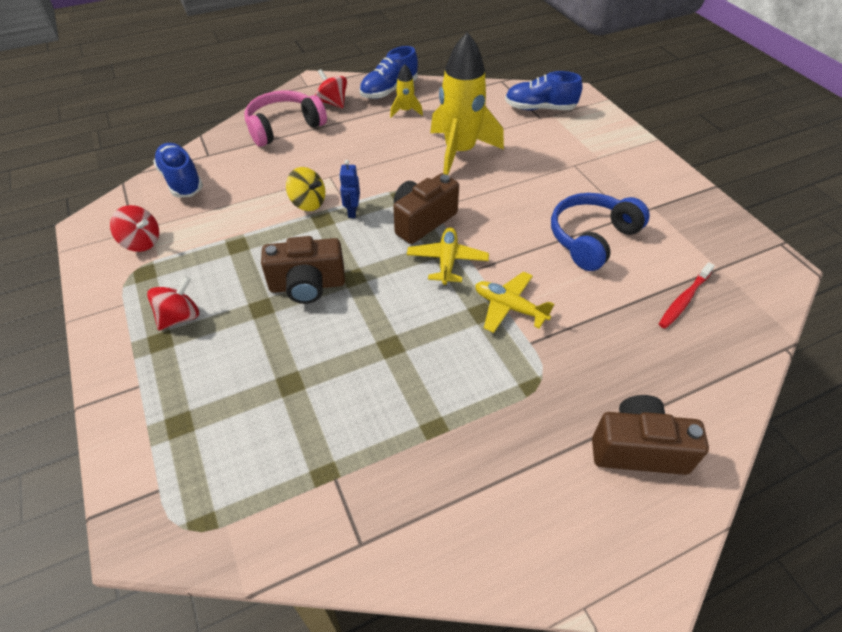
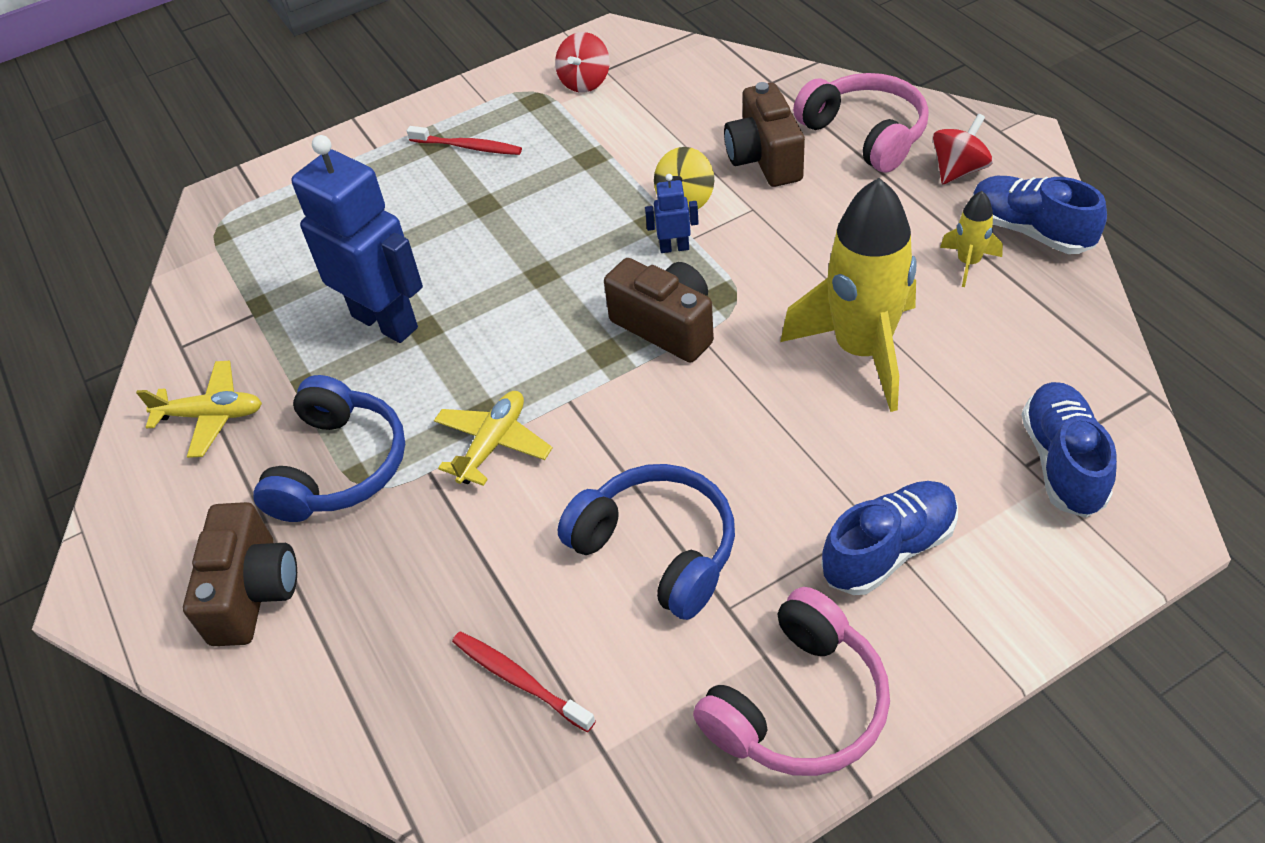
camera: 90 degrees right, 0 degrees up
red spinning top [147,276,199,330] -> red toothbrush [407,126,522,155]
blue shoe [153,143,203,198] -> blue shoe moved to [822,481,958,595]
brown camera [261,236,345,304] -> brown camera moved to [724,82,805,187]
yellow plane [407,227,489,286] -> yellow plane moved to [136,361,262,458]
none -> blue headphones [253,375,405,522]
none -> blue robot [291,135,423,343]
none -> pink headphones [693,587,890,776]

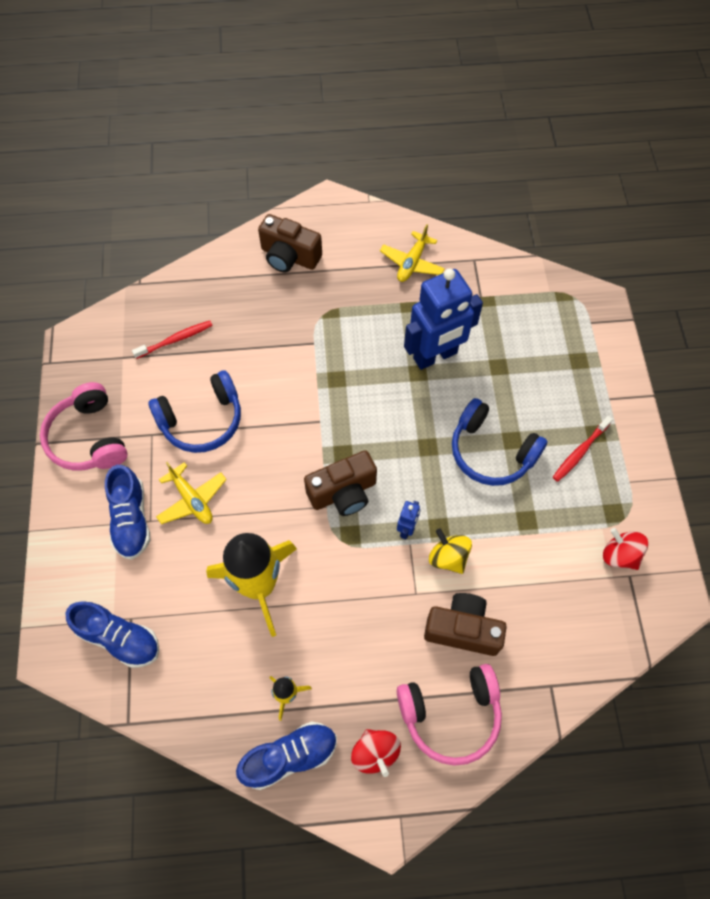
camera: 110 degrees right, 15 degrees up
blue headphones [253,375,405,522] -> blue headphones moved to [452,398,547,486]
yellow plane [434,391,552,486] -> yellow plane moved to [156,462,227,524]

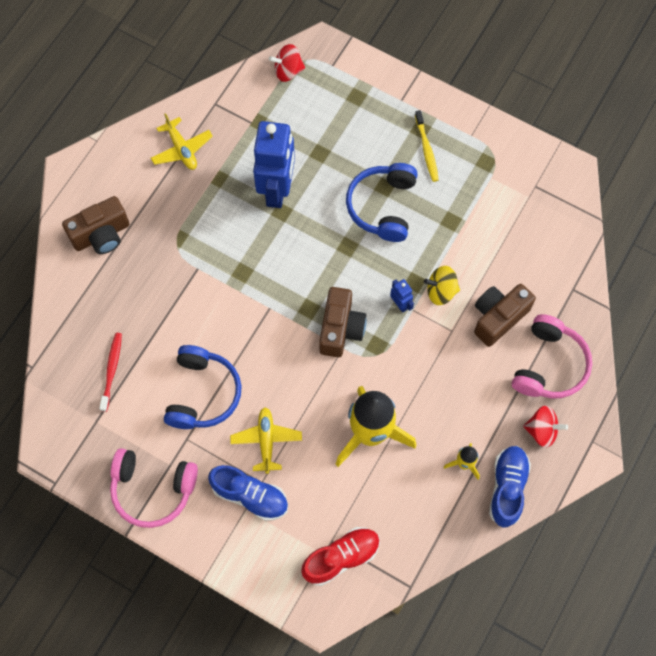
camera: 55 degrees left, 5 degrees up
blue shoe [65,601,159,668] -> red shoe [301,527,380,586]
yellow plane [156,462,227,524] -> yellow plane turned 90 degrees counterclockwise [230,407,302,474]
blue headphones [452,398,547,486] -> blue headphones turned 120 degrees clockwise [346,163,418,242]
red toothbrush [553,416,613,482] -> yellow toothbrush [415,110,439,182]
red spinning top [603,528,648,570] -> red spinning top moved to [269,44,305,82]

